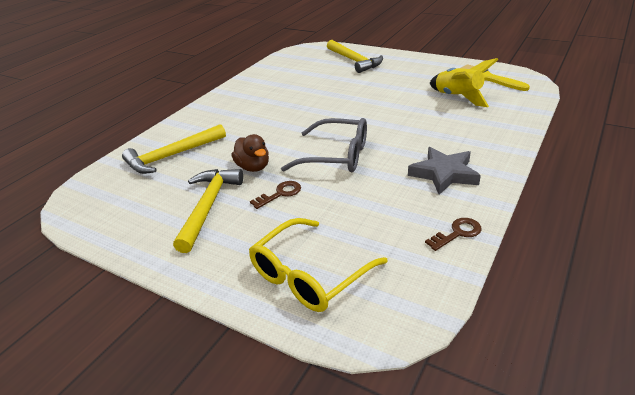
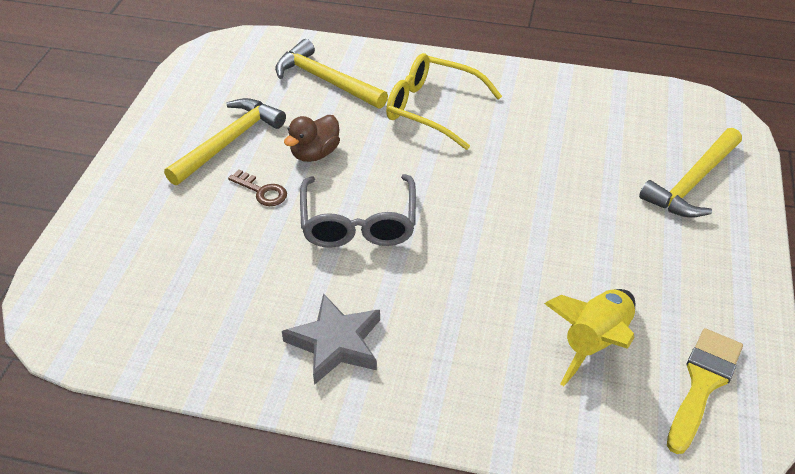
camera: 70 degrees right, 10 degrees up
yellow hammer [173,169,243,253] -> yellow hammer turned 45 degrees counterclockwise [164,98,286,185]
yellow glasses [249,218,388,312] -> yellow glasses moved to [386,53,502,150]
brown key [425,218,481,251] -> none

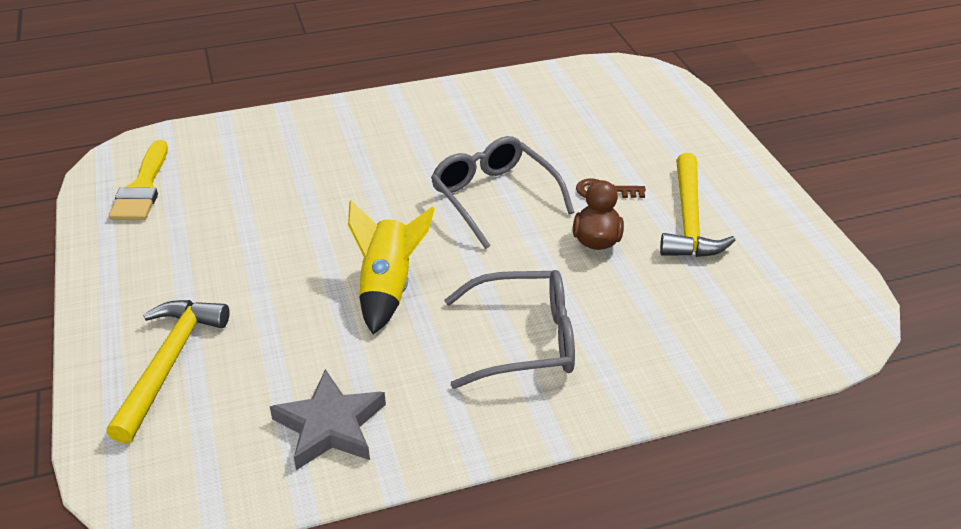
camera: 150 degrees right, 5 degrees down
yellow hammer [275,39,388,109] -> none
grey star [282,293,380,385] -> grey star moved to [270,369,386,470]
yellow glasses [386,53,502,150] -> grey glasses [444,270,575,389]
yellow rocket [544,289,635,386] -> yellow rocket moved to [348,201,435,334]

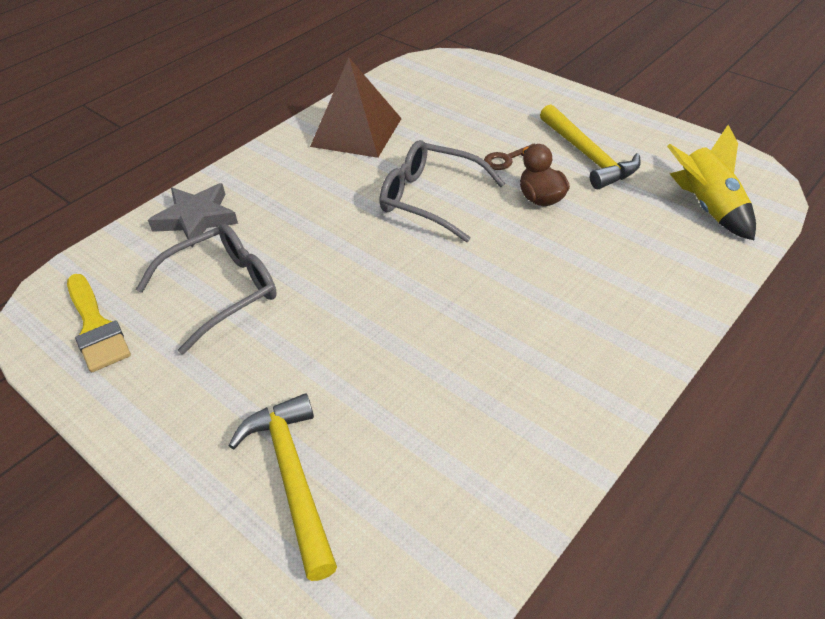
camera: 30 degrees left, 5 degrees up
grey star [270,369,386,470] -> grey star moved to [148,183,238,247]
yellow rocket [348,201,435,334] -> yellow rocket moved to [667,125,756,240]
grey glasses [444,270,575,389] -> grey glasses moved to [136,224,277,355]
none -> brown pyramid [310,58,402,158]

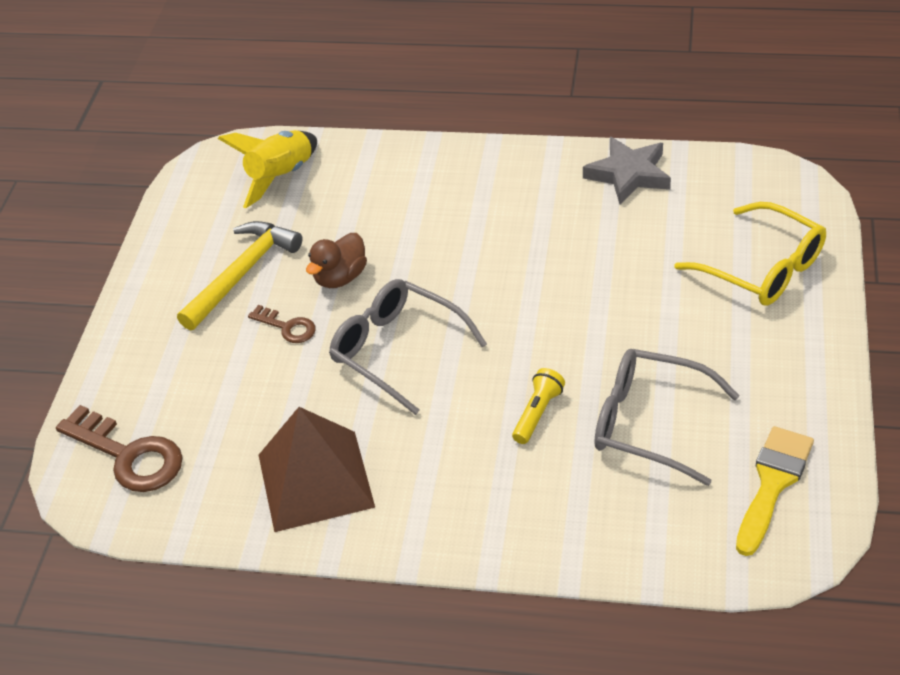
camera: 120 degrees left, 0 degrees up
grey star [148,183,238,247] -> grey star moved to [583,137,671,204]
yellow hammer [228,393,337,581] -> yellow glasses [674,202,826,306]
grey glasses [380,140,505,242] -> grey glasses turned 135 degrees clockwise [329,279,487,415]
none -> brown key [56,405,183,492]
none -> yellow flashlight [512,368,565,444]

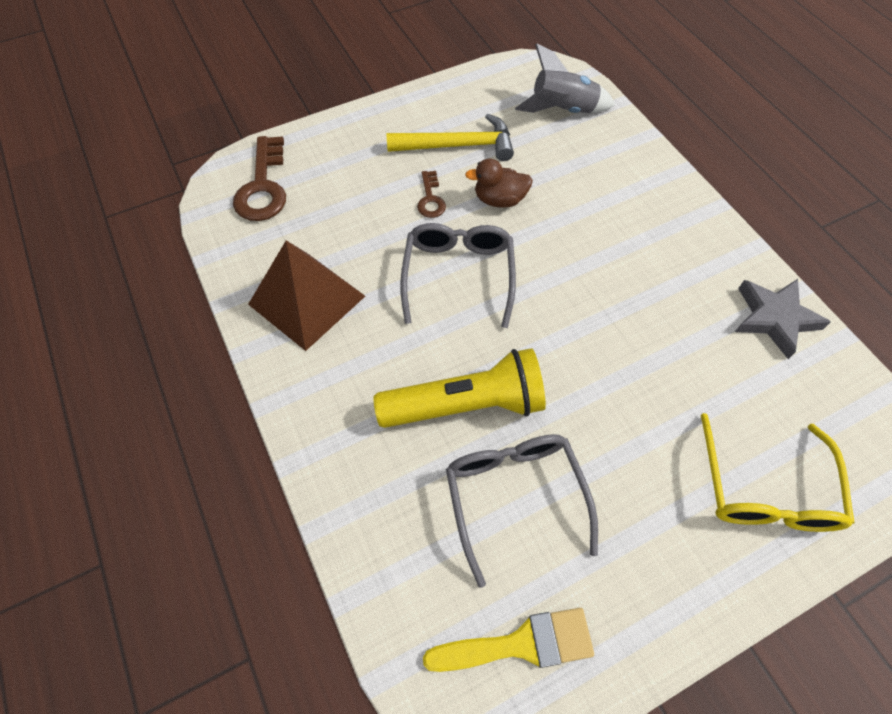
camera: 50 degrees right, 15 degrees up
yellow rocket [218,130,317,208] -> grey rocket [515,43,615,113]
yellow flashlight [512,368,565,444] -> yellow flashlight [373,348,546,428], size x2.15

